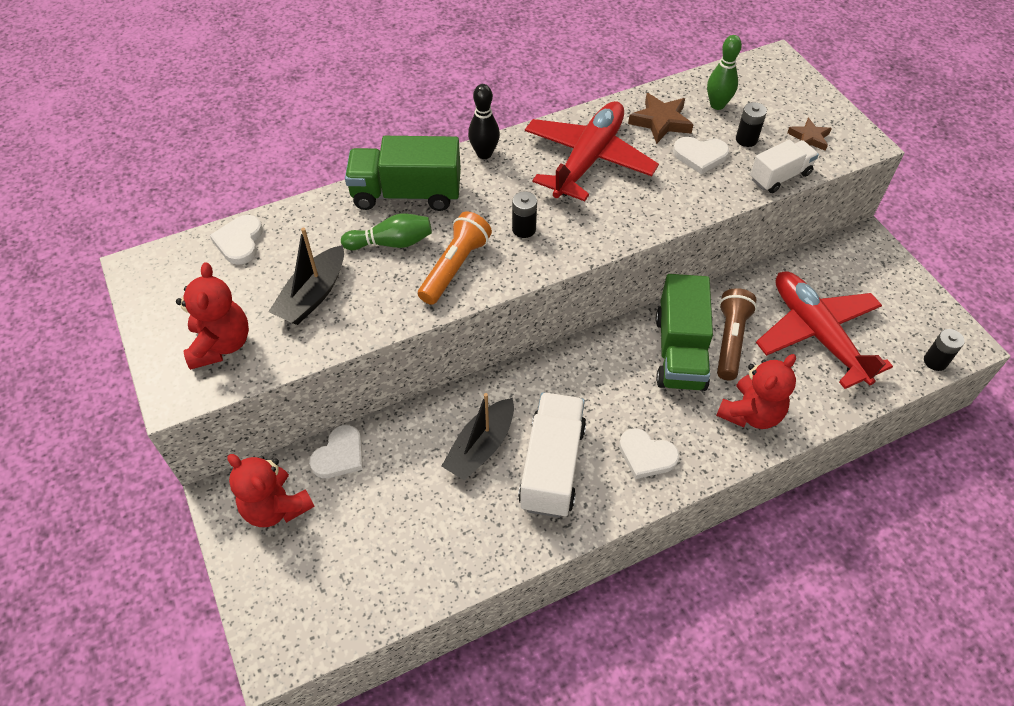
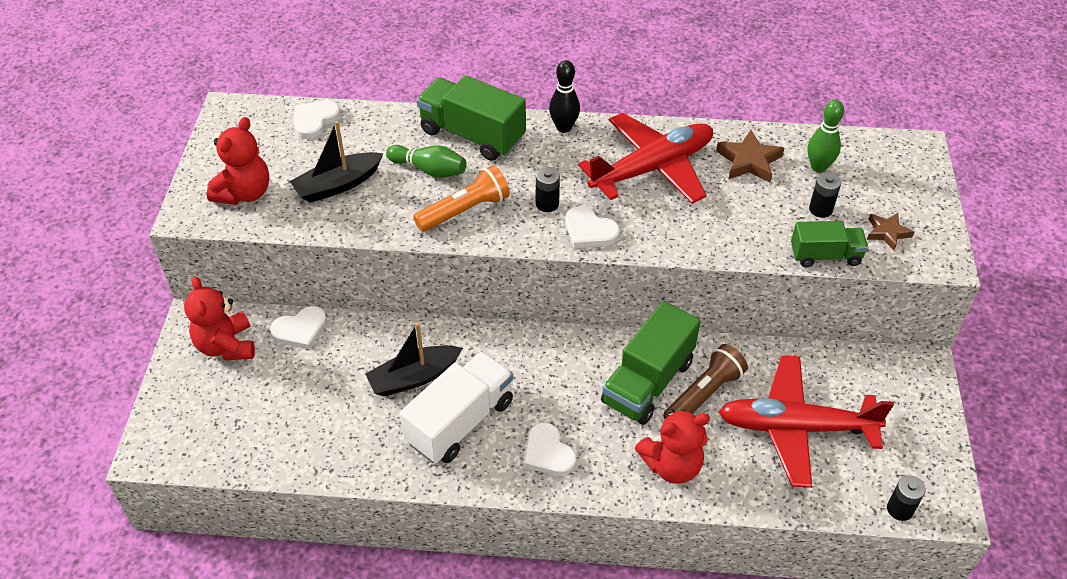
camera: 30 degrees right, 5 degrees down
white heart [673,137,729,174] -> white heart moved to [565,206,620,248]
white truck [750,140,819,193] -> green truck [791,221,868,267]
red plane [756,271,893,389] -> red plane turned 90 degrees counterclockwise [719,355,894,488]

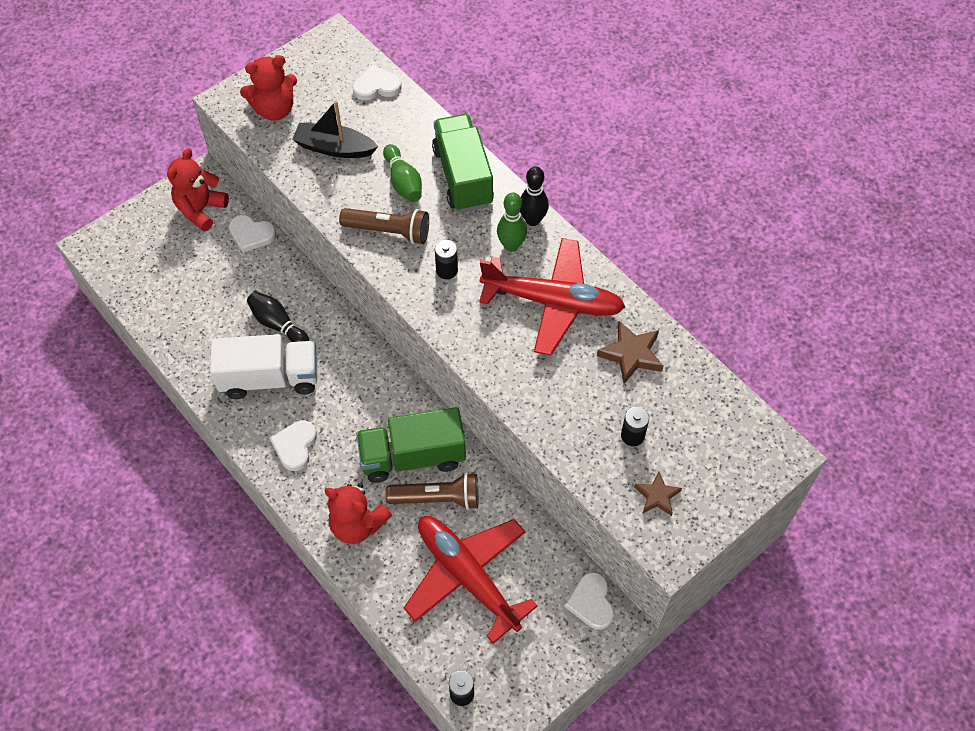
camera: 45 degrees right, 10 degrees up
black boat [365,323,463,396] -> black bowling pin [247,291,309,342]
orange flashlight [413,165,510,232] -> brown flashlight [339,208,429,244]
white heart [565,206,620,248] -> white heart moved to [565,572,614,630]
green truck [791,221,868,267] -> none
green bowling pin [808,100,844,173] -> green bowling pin moved to [497,193,527,252]

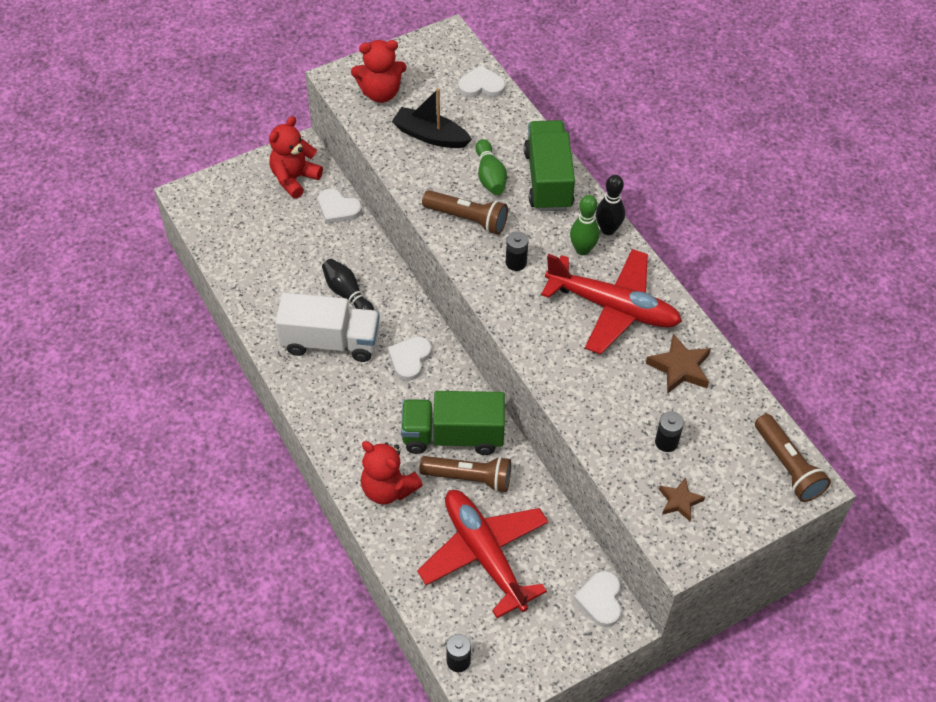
camera: 10 degrees right, 5 degrees down
white heart [270,420,317,471] -> white heart moved to [388,337,432,381]
none -> brown flashlight [755,414,831,502]

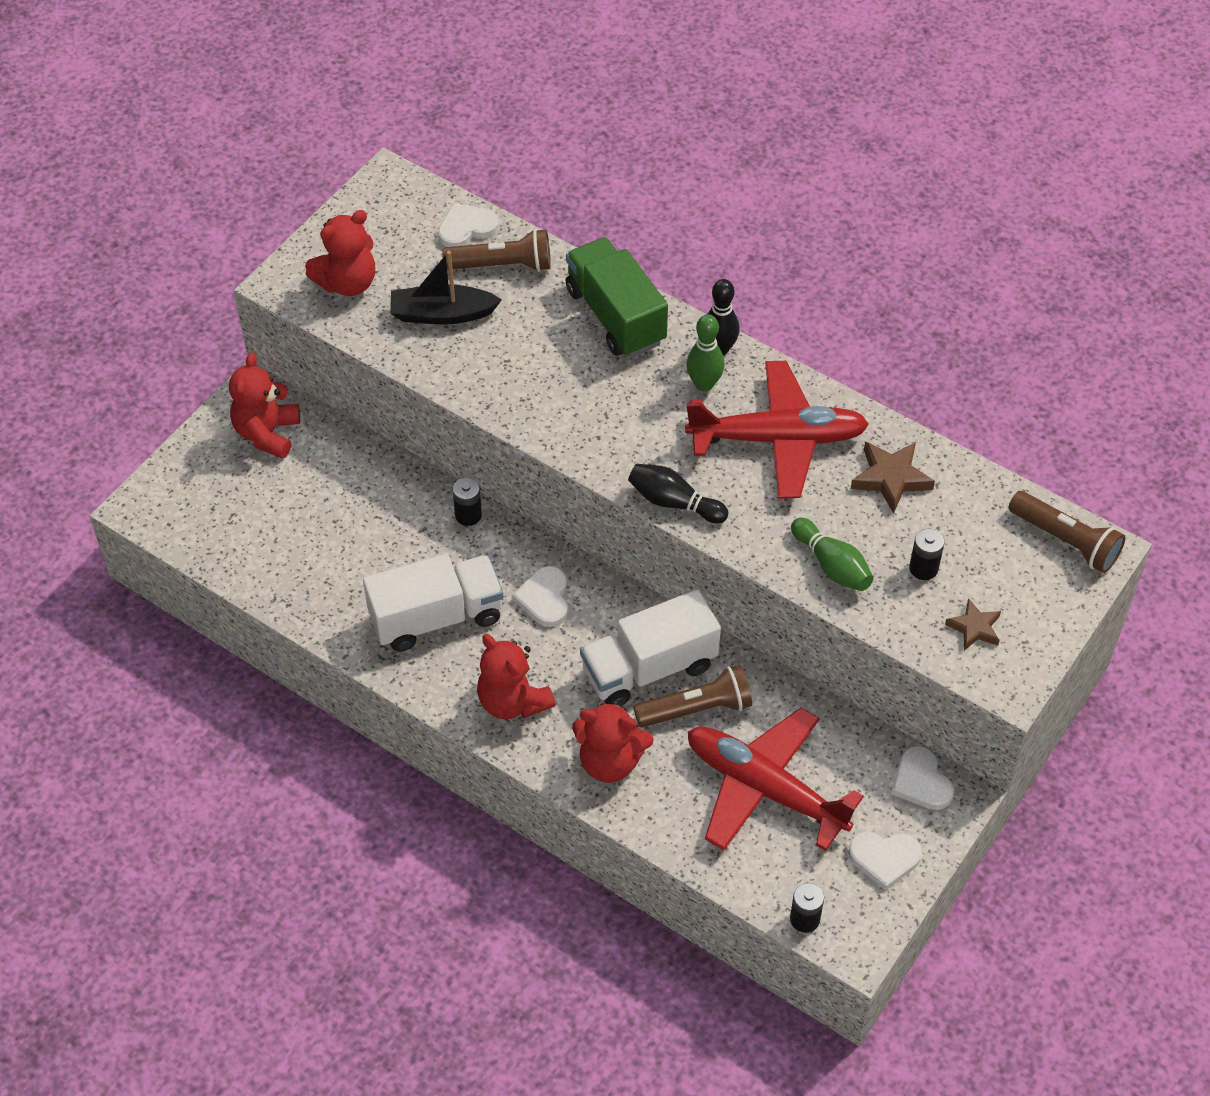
camera: 25 degrees left, 0 degrees up
white heart [318,189,362,224] -> white heart moved to [848,832,922,890]
black bowling pin [322,259,374,310] -> black bowling pin moved to [628,464,728,524]
green truck [401,391,505,455] -> white truck [580,589,721,706]
brown flashlight [422,190,508,235] -> brown flashlight moved to [442,229,551,272]
green bowling pin [476,139,507,195] -> green bowling pin moved to [791,518,873,591]
black battery [506,231,529,271] -> black battery moved to [453,478,482,526]
none -> red teddy bear [477,634,556,719]

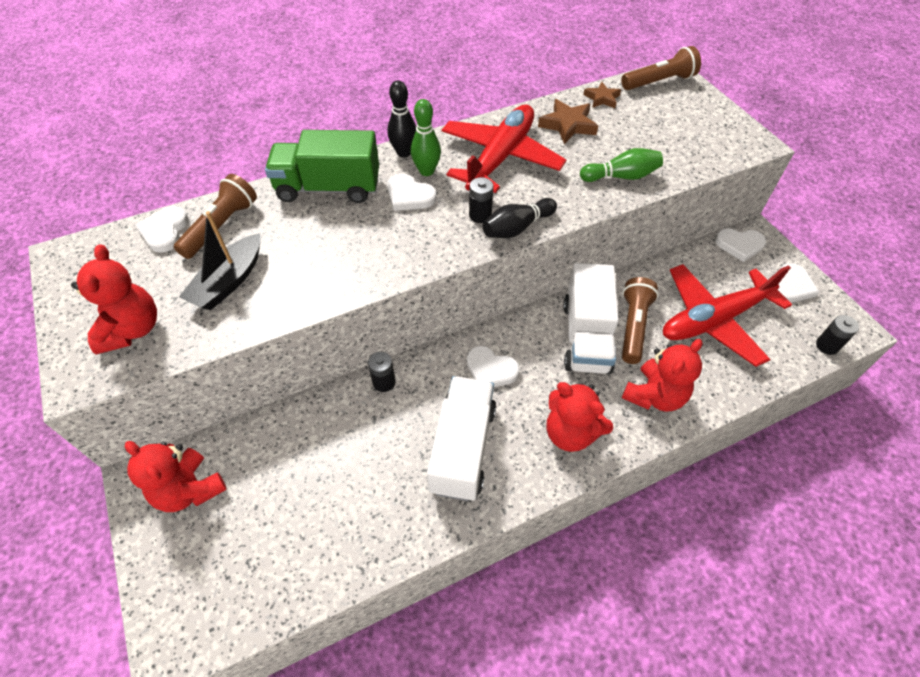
camera: 60 degrees left, 0 degrees up
red teddy bear [477,634,556,719] -> red teddy bear turned 45 degrees clockwise [547,382,613,452]
black battery [909,528,944,580] -> black battery moved to [469,177,494,223]
brown star [945,598,1001,651] -> brown star moved to [583,82,621,108]
none -> white heart [387,173,436,211]

